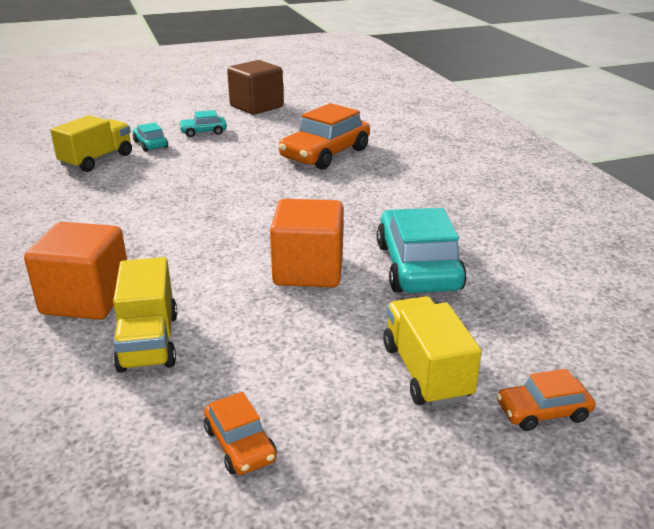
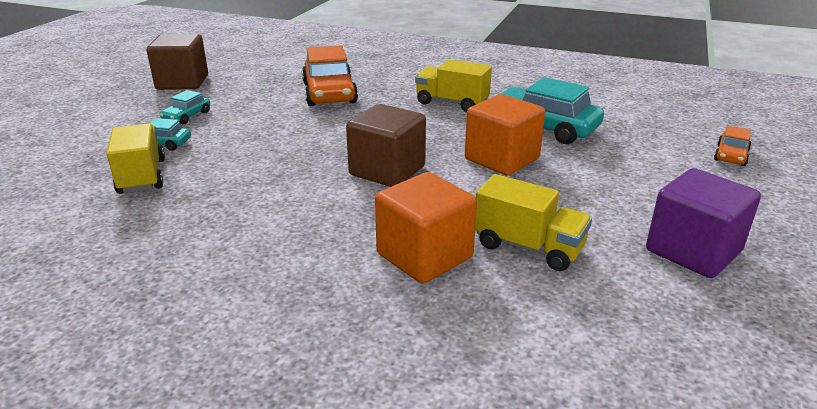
camera: 50 degrees left, 0 degrees up
orange car [204,392,277,475] -> purple cube [646,168,761,278]
yellow truck [383,296,482,407] -> yellow truck moved to [415,59,492,112]
none -> brown cube [346,104,426,187]

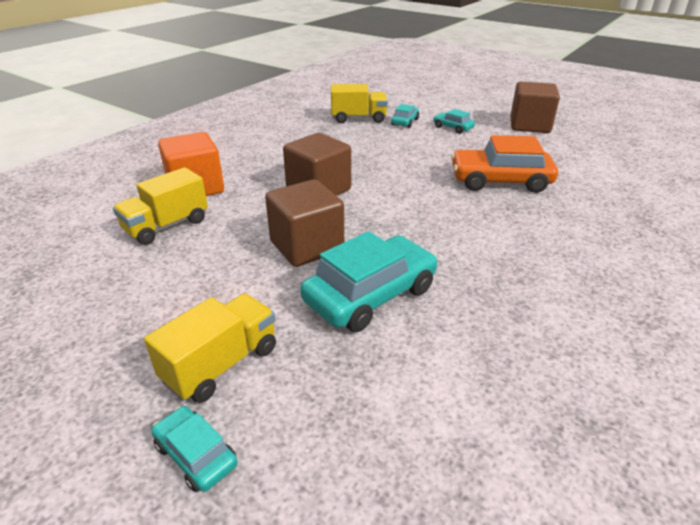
camera: 105 degrees right, 5 degrees up
yellow truck [415,59,492,112] -> yellow truck moved to [144,294,276,403]
orange cube [465,94,545,175] -> brown cube [265,179,344,267]
purple cube [646,168,761,278] -> none
orange car [714,126,751,166] -> turquoise car [151,406,238,492]

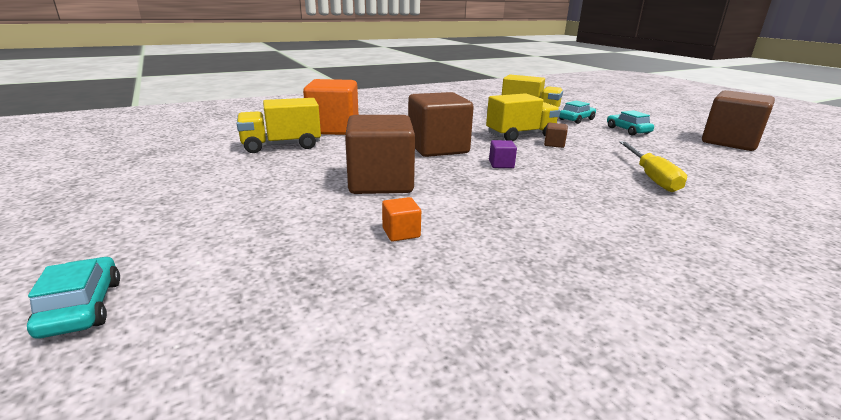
camera: 25 degrees right, 10 degrees down
yellow truck [144,294,276,403] -> yellow truck moved to [486,93,560,141]
turquoise car [300,231,437,332] -> orange cube [382,197,421,241]
orange car [451,135,558,193] -> yellow screwdriver [619,141,687,192]
none -> purple cube [489,140,517,168]
none -> brown cube [544,123,568,148]

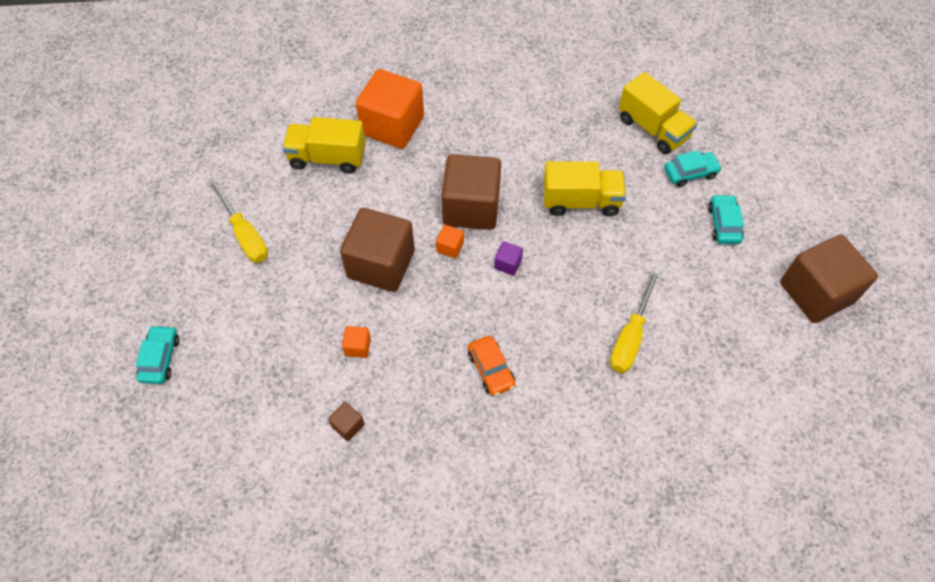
camera: 25 degrees right, 35 degrees up
brown cube [544,123,568,148] -> brown cube moved to [328,402,365,441]
none -> yellow screwdriver [208,177,268,263]
none -> orange cube [436,225,464,258]
none -> orange car [468,335,516,396]

